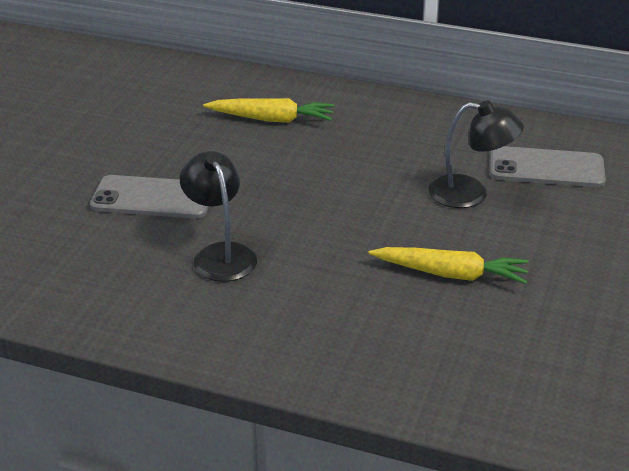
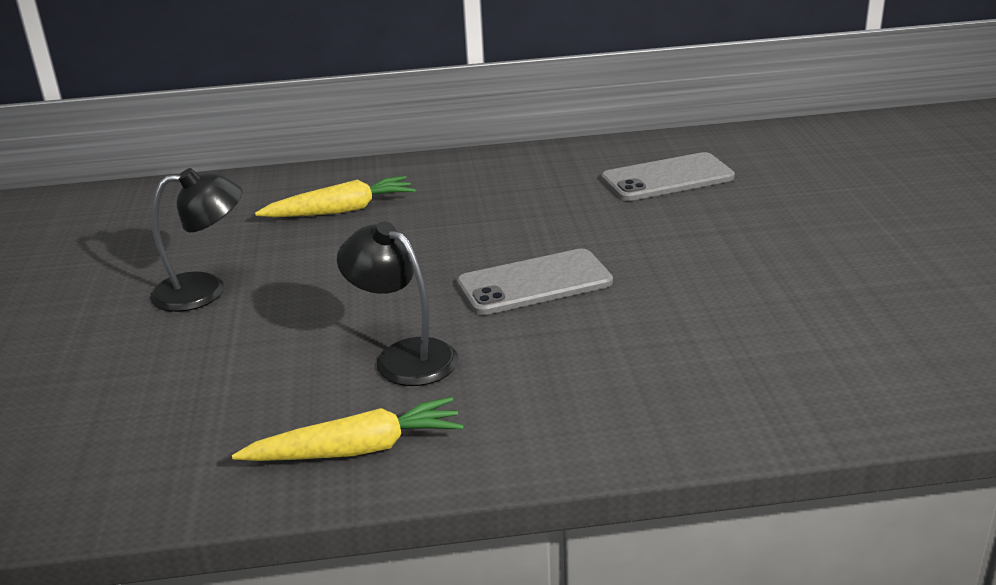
camera: 25 degrees left, 5 degrees down
grey phone [90,175,209,219] -> grey phone moved to [457,249,613,315]
yellow carrot [368,247,529,284] -> yellow carrot moved to [232,397,464,461]
black lamp [429,100,524,208] -> black lamp moved to [150,168,243,312]

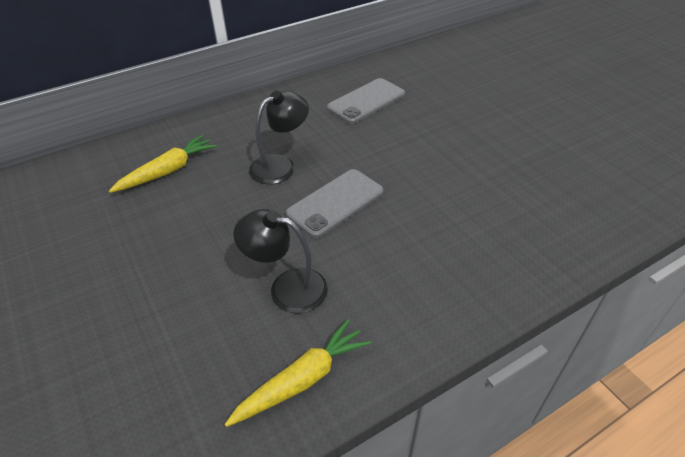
camera: 25 degrees left, 15 degrees up
black lamp [150,168,243,312] -> black lamp moved to [249,91,309,184]

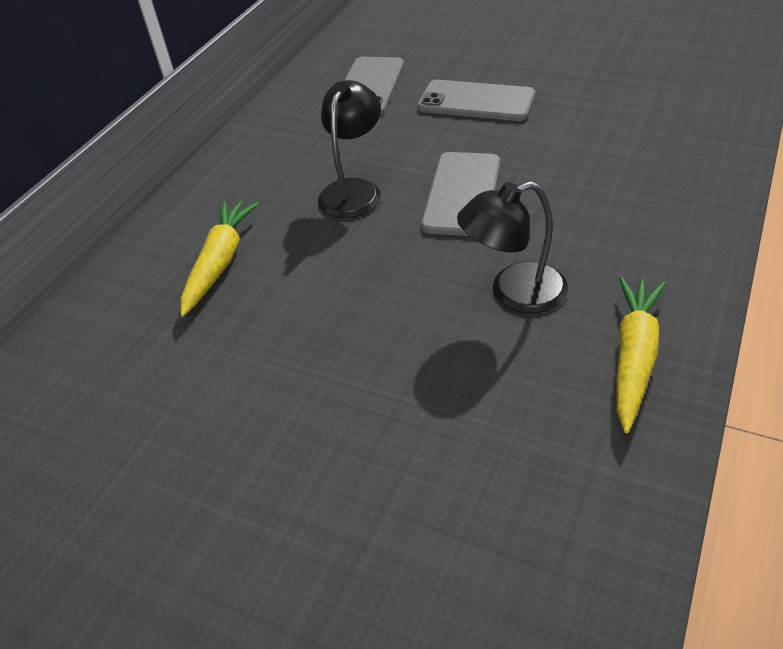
camera: 30 degrees left, 0 degrees up
none -> grey phone [418,80,535,121]

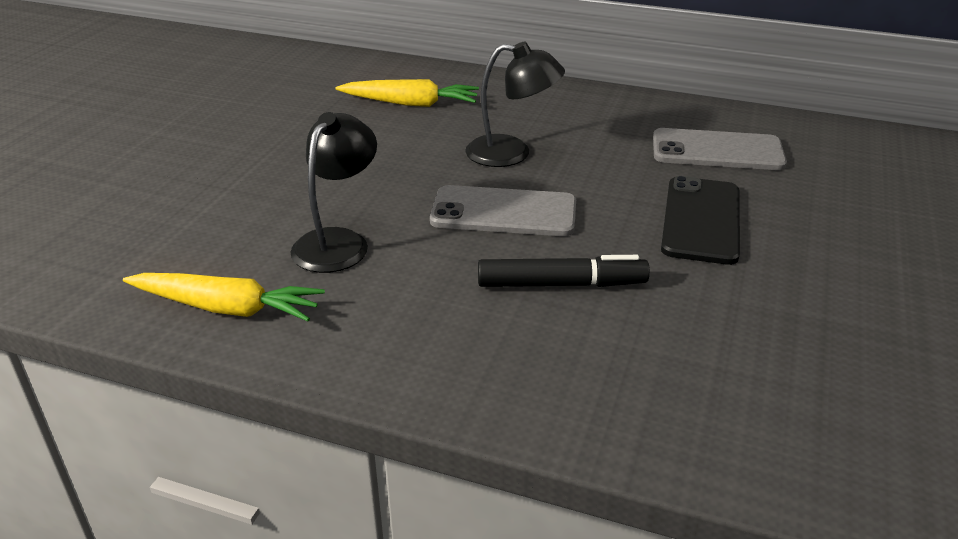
camera: 80 degrees right, 10 degrees down
grey phone [418,80,535,121] -> black phone [661,176,740,265]
black lamp [457,181,568,314] -> black lamp turned 45 degrees clockwise [290,112,377,273]
none -> black marker [478,255,650,287]

